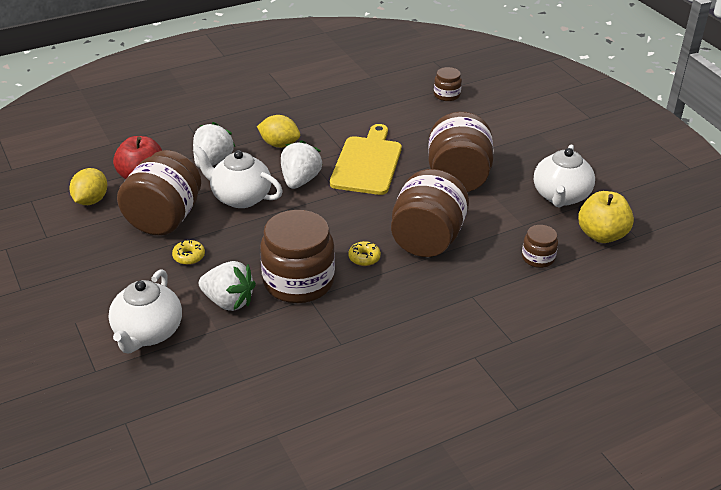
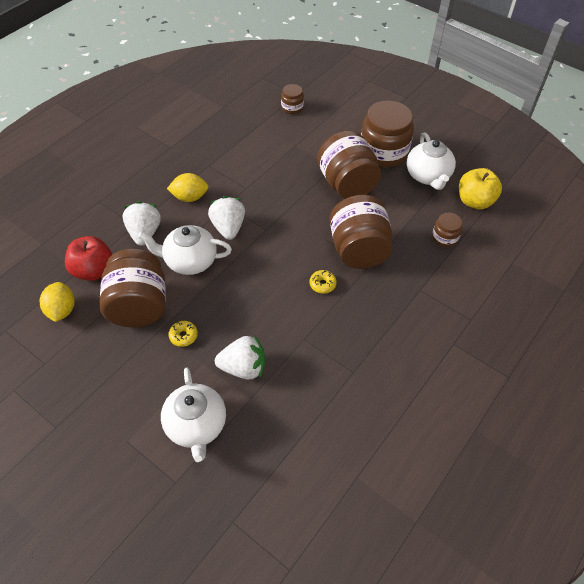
camera: 25 degrees left, 15 degrees up
brown jar [260,210,335,303] -> brown jar moved to [361,101,414,167]
yellow cutting board [330,124,402,195] -> none

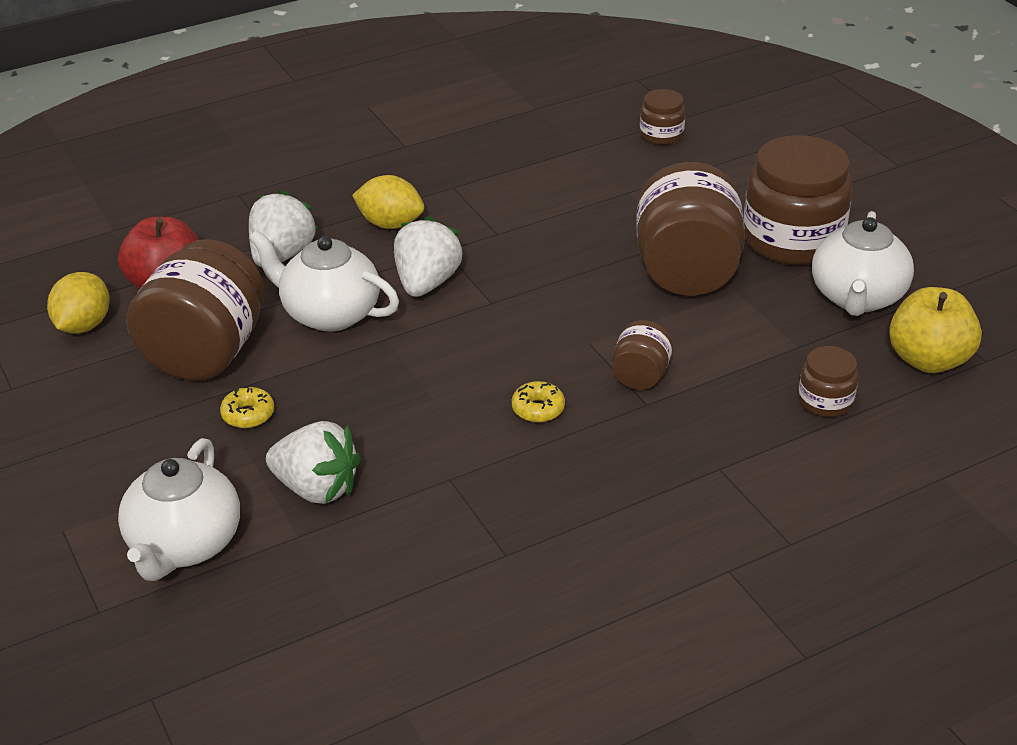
camera: 25 degrees right, 15 degrees down
brown jar [330,195,392,269] -> brown jar [613,320,673,390], size x0.48

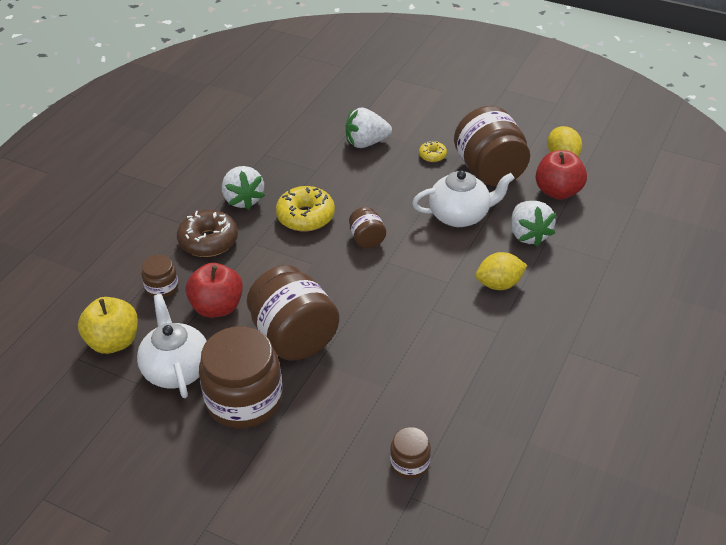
camera: 145 degrees right, 5 degrees up
white teapot [118,438,240,581] -> none
white strawberry [394,216,463,297] -> white strawberry moved to [222,166,265,210]
yellow donut [512,381,565,423] -> yellow donut [276,186,335,232], size x1.95
brown jar [613,320,673,390] -> brown jar moved to [349,207,386,248]
none -> brown donut [177,210,238,257]
none -> red apple [186,263,243,318]

